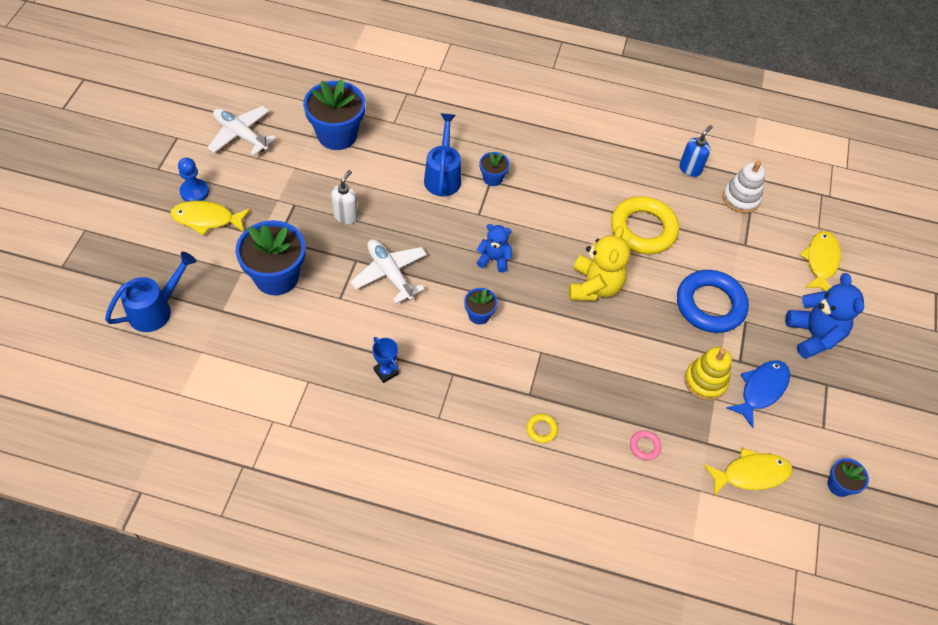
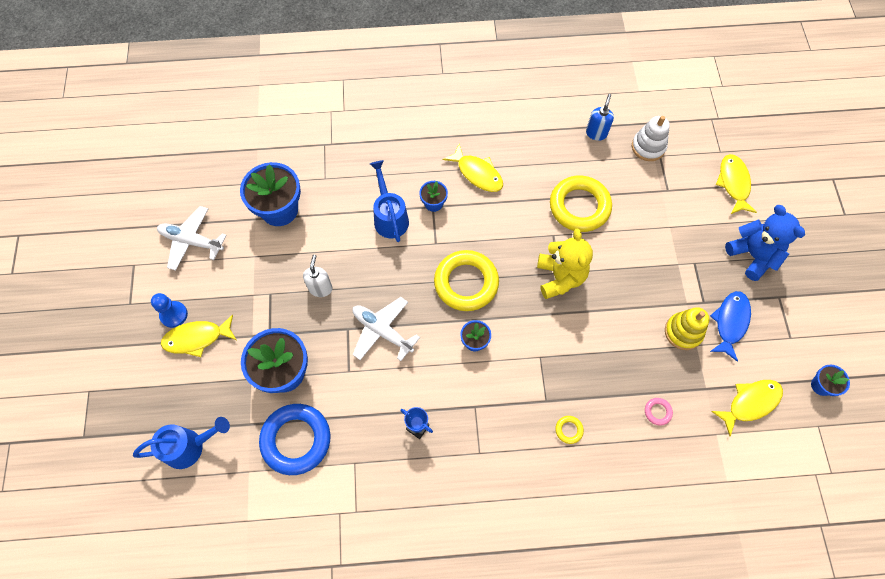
camera: 15 degrees left, 10 degrees up
blue watering can [105,252,196,332] -> blue watering can turned 45 degrees clockwise [133,417,230,469]
blue teddy bear [477,224,512,273] -> yellow ring [434,250,499,311]
blue ring [677,270,749,333] -> blue ring moved to [259,404,330,475]
none -> yellow fish [442,144,503,192]

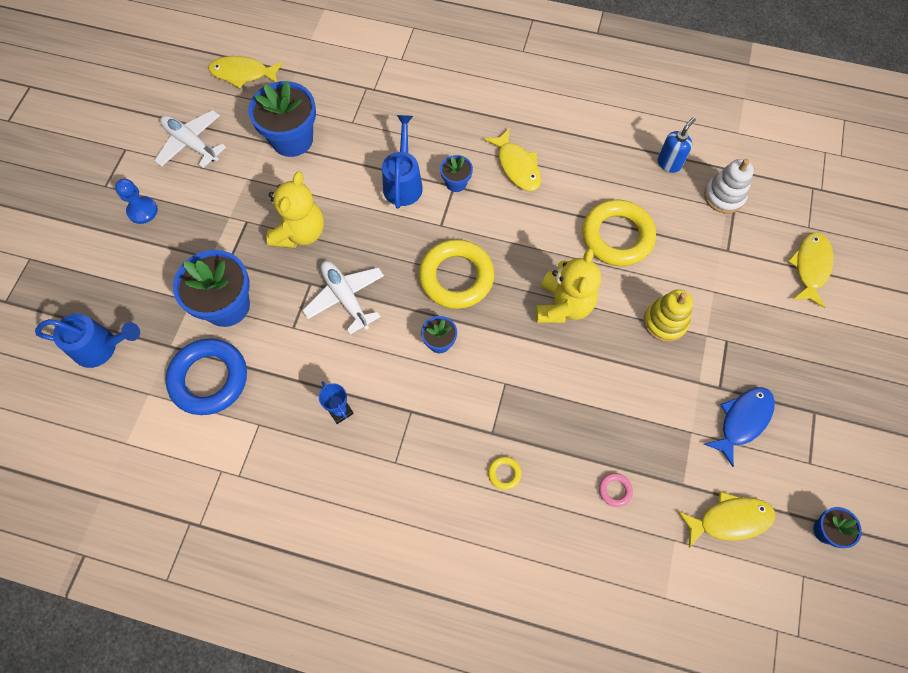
camera: 20 degrees right, 0 degrees up
yellow fish [161,314,237,357] -> yellow fish moved to [208,56,283,89]
white soap dispenser [303,255,333,297] -> yellow teddy bear [267,172,324,248]
yellow stacking toy [665,307,710,350] -> yellow stacking toy moved to [644,289,693,342]
blue teddy bear [725,205,805,281] -> none

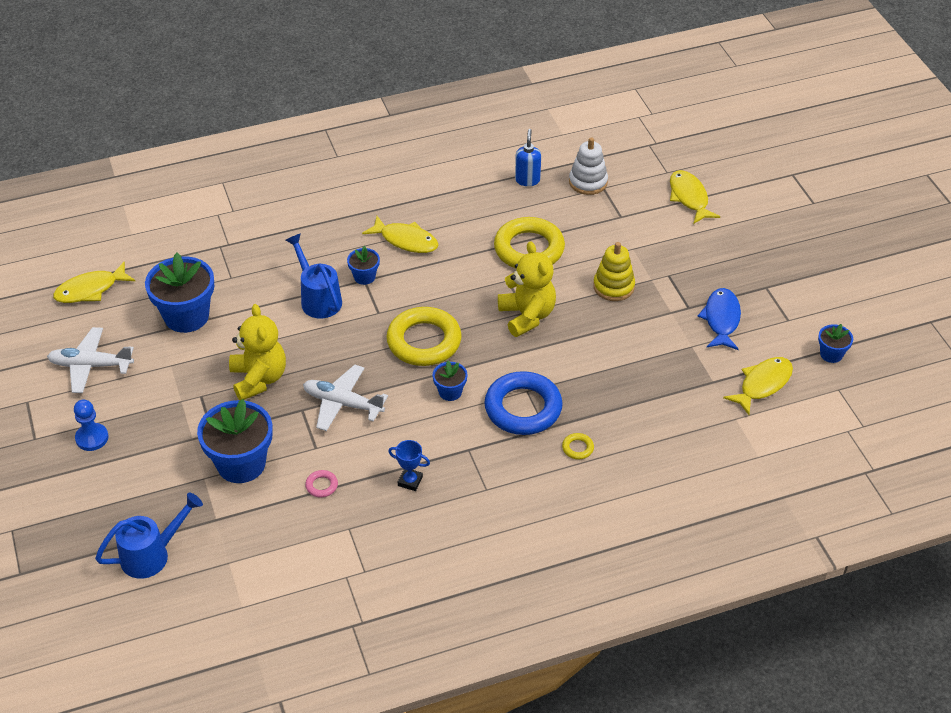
camera: 35 degrees left, 20 degrees down
blue ring [166,338,247,415] -> blue ring moved to [484,371,563,435]
pink ring [599,473,633,507] -> pink ring moved to [305,470,338,498]

